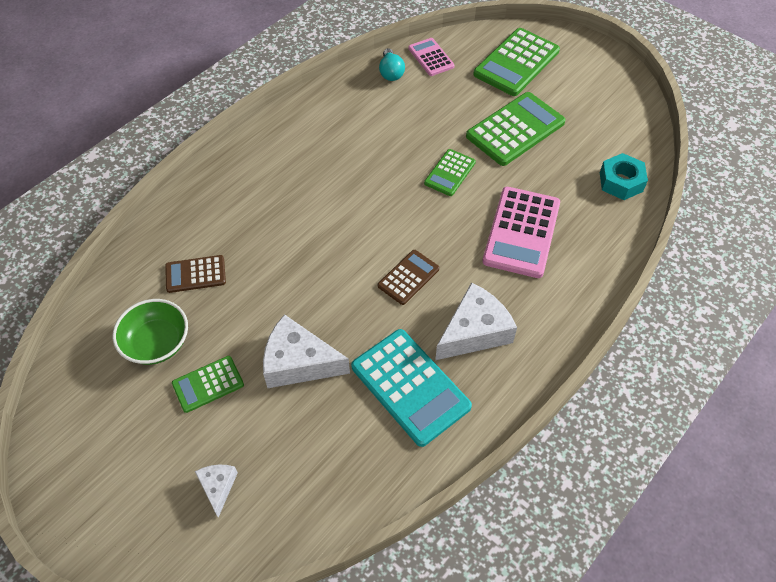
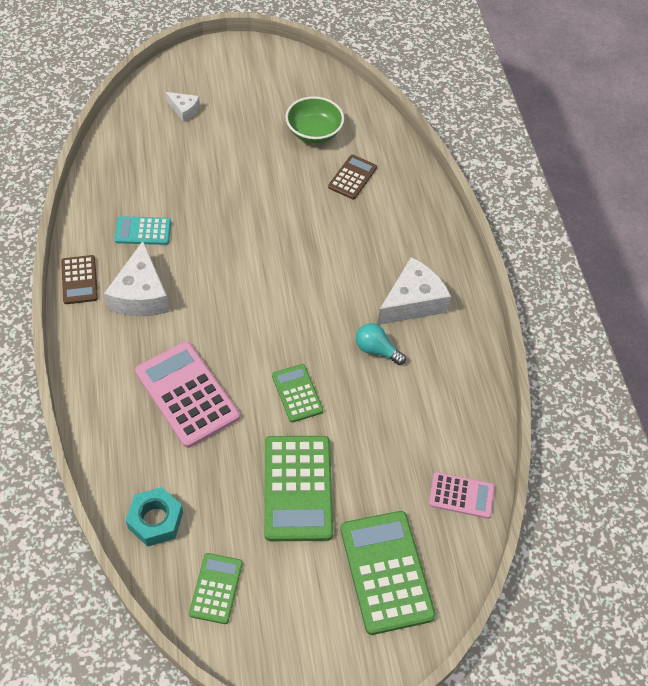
camera: 125 degrees right, 0 degrees up
green calculator [172,356,244,413] -> green calculator moved to [189,553,243,624]
white cheese [263,314,350,388] -> white cheese moved to [377,257,451,325]
turquoise calculator [351,329,472,447] -> turquoise calculator [115,216,171,245], size x0.56
brown calculator [378,250,439,305] -> brown calculator moved to [61,255,98,304]
turquoise light bulb [379,48,405,81] -> turquoise light bulb moved to [356,323,406,365]

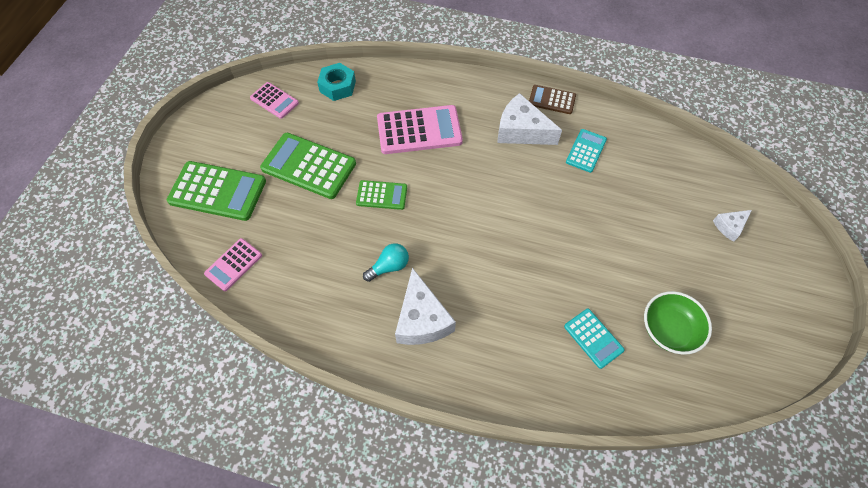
camera: 120 degrees right, 5 degrees up
green calculator [189,553,243,624] -> pink calculator [250,82,299,119]
brown calculator [328,155,377,199] -> turquoise calculator [564,309,625,369]

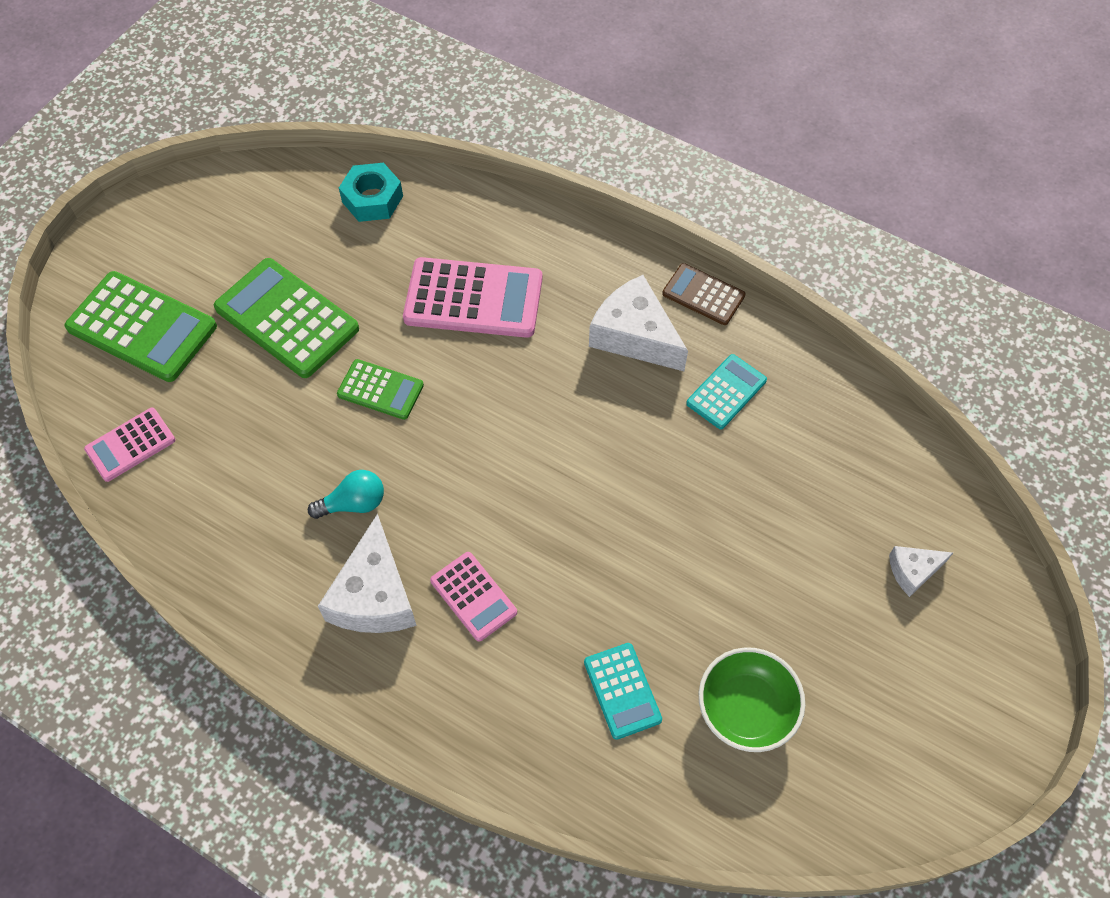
camera: 15 degrees right, 0 degrees up
pink calculator [250,82,299,119] -> pink calculator moved to [430,552,517,642]

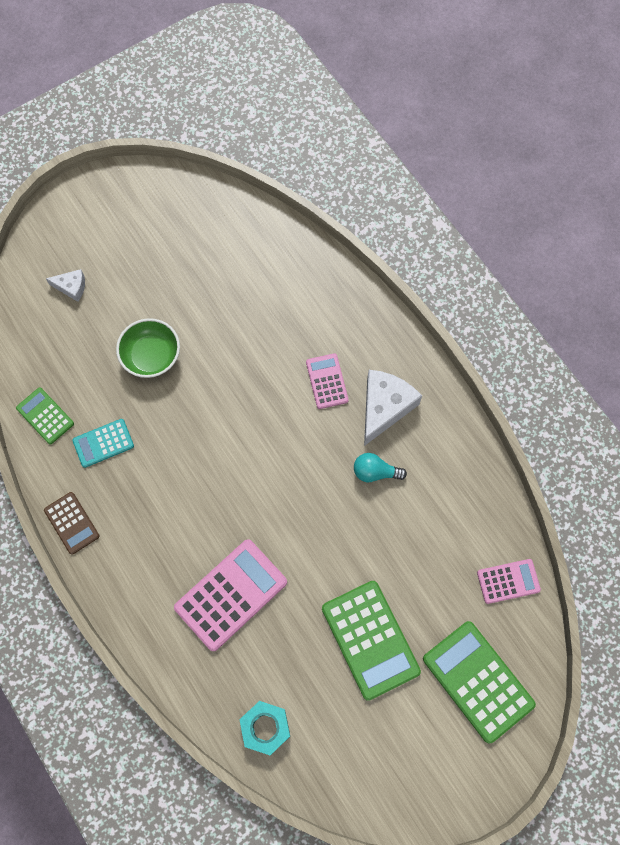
camera: 155 degrees left, 10 degrees up
green calculator [337,359,424,420] -> green calculator moved to [16,387,74,444]
pink calculator [403,257,542,338] -> pink calculator turned 105 degrees clockwise [174,539,287,651]
turquoise calculator [584,643,662,740] -> none
white cheese [589,275,688,371] -> none
green bowl [699,647,805,752] -> green bowl moved to [116,318,180,378]

